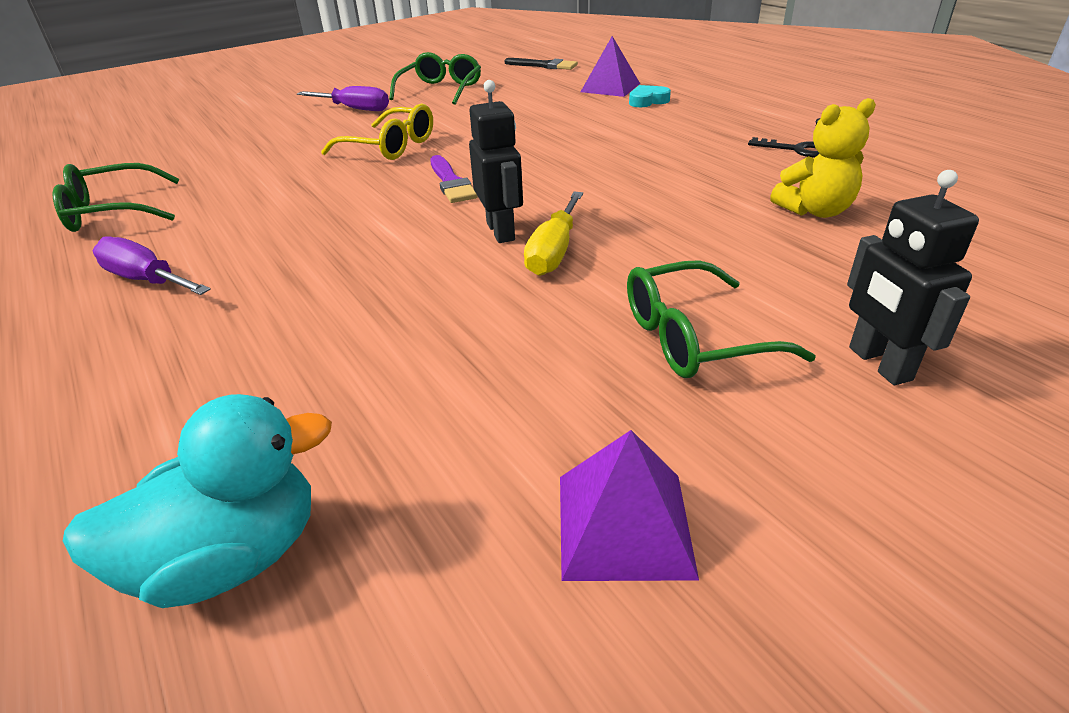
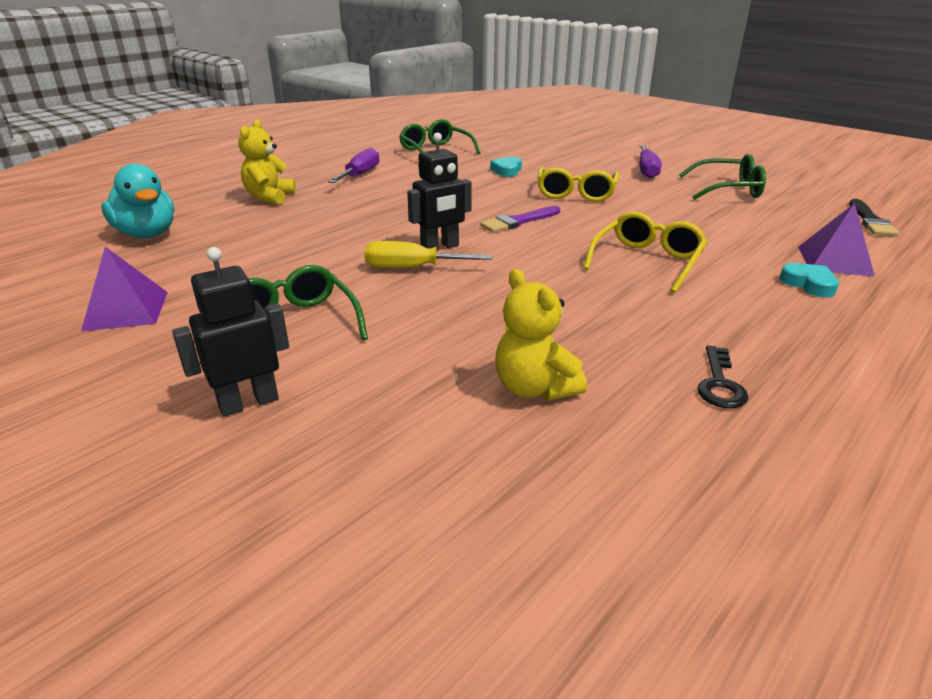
camera: 75 degrees right, 5 degrees down
none -> yellow teddy bear [238,119,296,205]
none -> turquoise heart [490,157,522,177]
none -> yellow glasses [584,211,707,293]

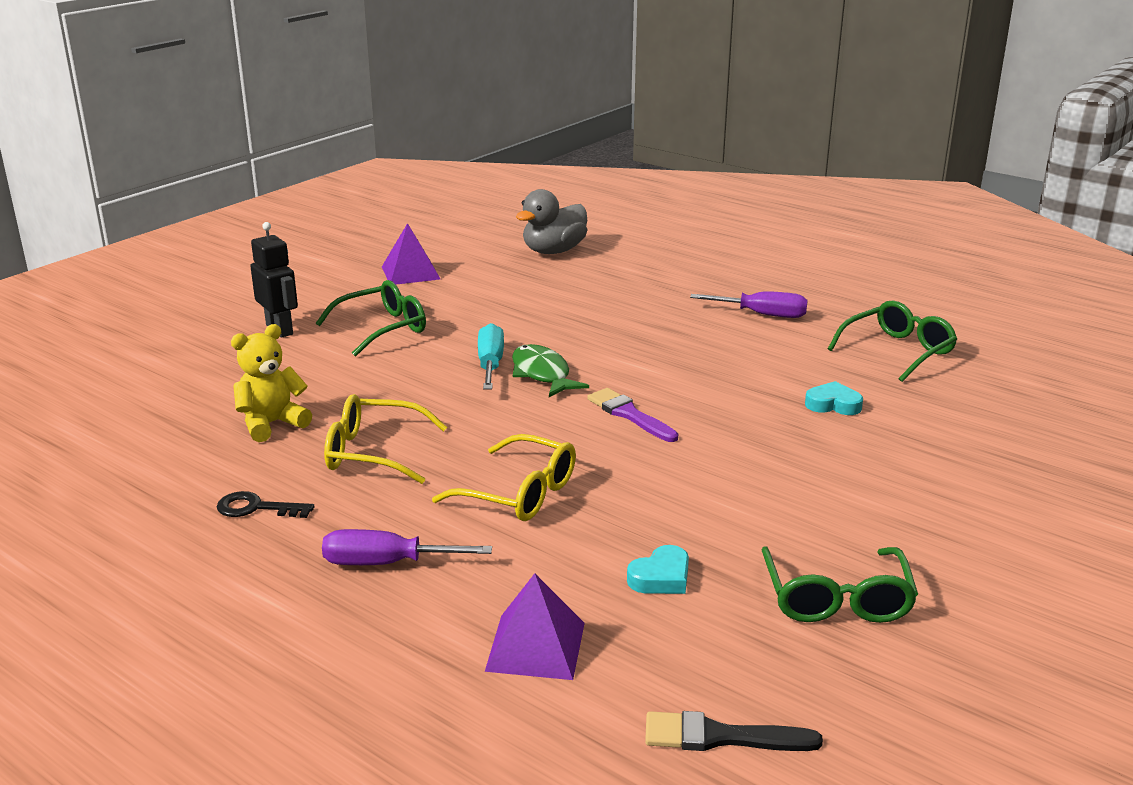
camera: 85 degrees right, 5 degrees down
turquoise duck [101,164,174,238] -> grey duck [516,189,587,254]
yellow teddy bear [238,119,296,205] -> none
yellow screwdriver [364,241,493,268] -> turquoise screwdriver [478,323,504,390]
black robot [407,133,472,251] -> green fish [512,344,589,397]
yellow glasses [537,167,619,202] -> yellow glasses moved to [324,394,447,484]
purple screwdriver [639,145,662,178] -> purple screwdriver moved to [322,529,492,565]
turquoise heart [780,263,839,298] -> turquoise heart moved to [627,545,689,594]

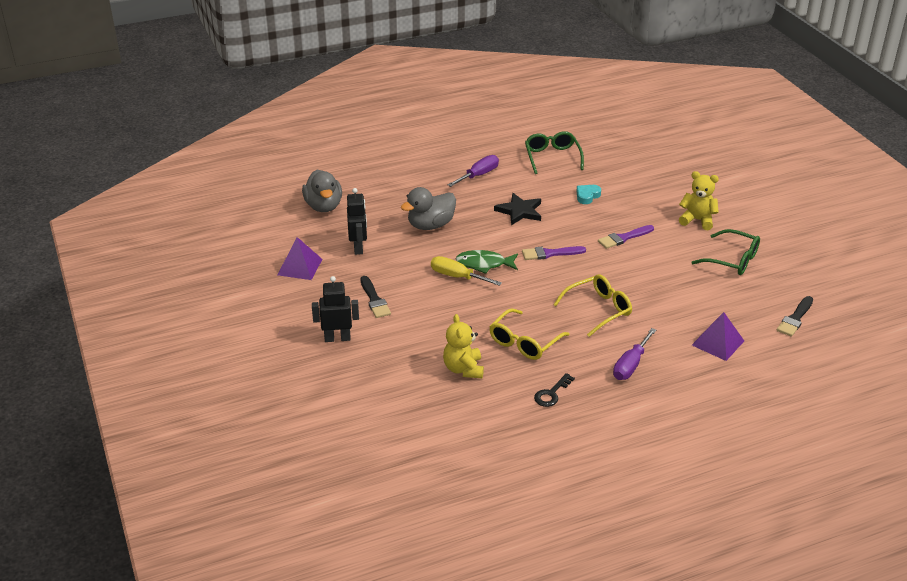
camera: 60 degrees left, 10 degrees up
green glasses [316,280,426,356] -> black brush [360,276,391,318]
turquoise screwdriver [478,323,504,390] -> yellow screwdriver [431,256,502,286]
turquoise heart [627,545,689,594] -> none
none -> black robot [347,188,367,255]
none -> grey duck [401,187,456,230]
none -> black star [494,193,541,225]
none -> purple brush [598,225,654,249]
none -> yellow teddy bear [679,171,719,230]

